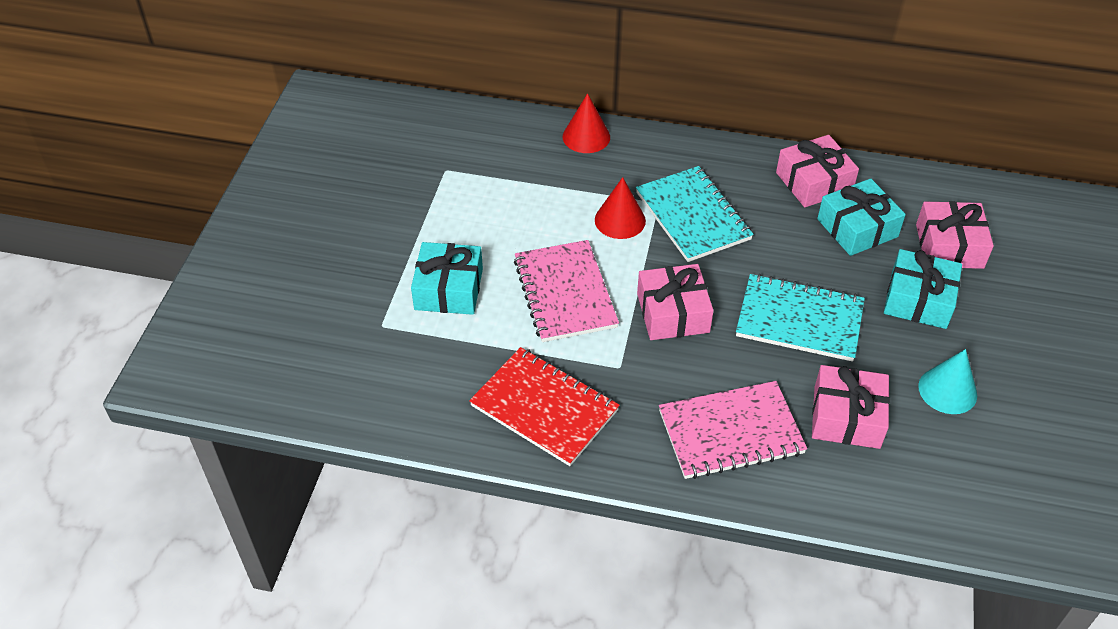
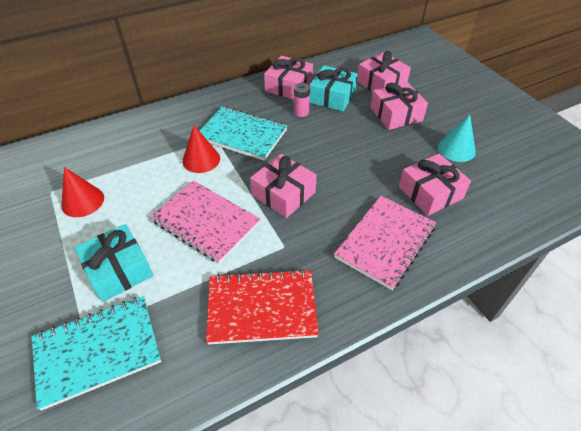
camera: 40 degrees left, 0 degrees up
red cone [563,93,610,153] -> red cone moved to [61,167,104,217]
turquoise notebook [736,274,865,362] -> turquoise notebook moved to [32,296,161,411]
turquoise gift [884,249,962,329] -> pink gift [370,82,428,130]
none -> pink battery [294,83,310,117]

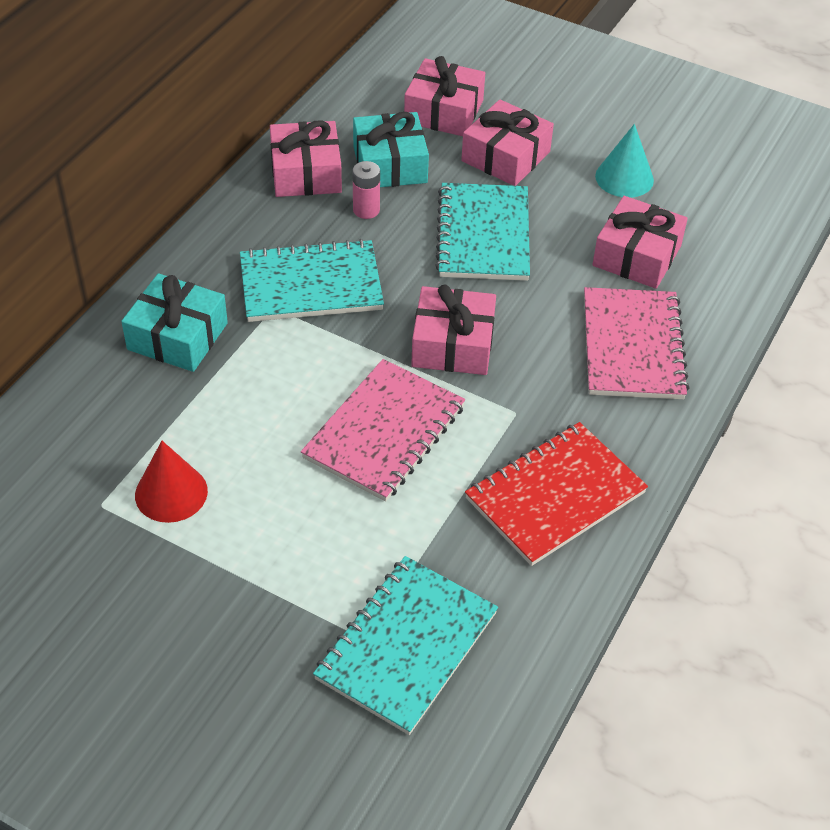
camera: 35 degrees left, 0 degrees up
turquoise gift [74,224,153,302] -> turquoise gift moved to [121,273,228,372]
pink notebook [150,181,260,264] -> pink notebook turned 60 degrees counterclockwise [301,359,465,502]
red cone [182,125,220,173] -> none
none -> turquoise notebook [435,183,530,281]

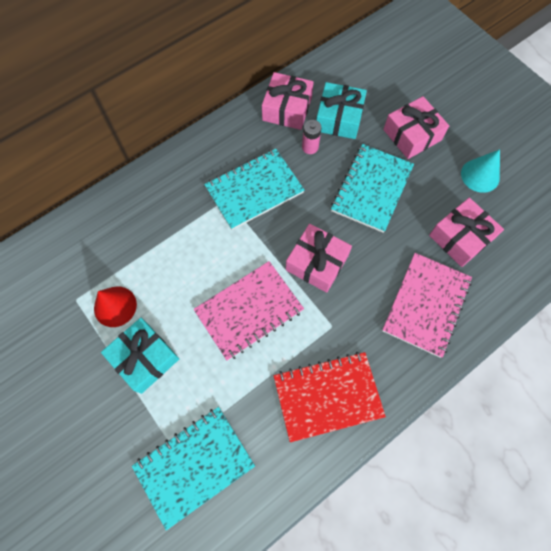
camera: 25 degrees right, 20 degrees up
turquoise gift [121,273,228,372] -> turquoise gift moved to [101,318,179,394]
turquoise notebook [240,239,384,322] -> turquoise notebook turned 45 degrees counterclockwise [204,149,304,230]
pink gift [404,56,485,136] -> none

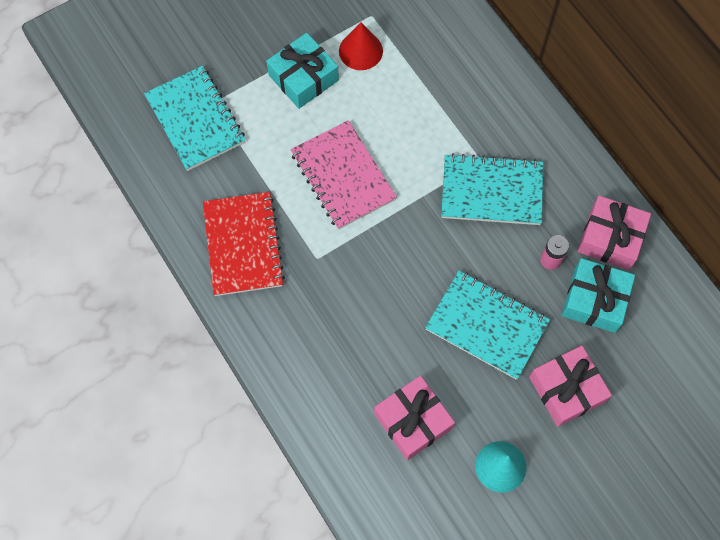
camera: 95 degrees right, 0 degrees up
turquoise notebook [204,149,304,230] -> turquoise notebook turned 60 degrees counterclockwise [441,153,543,225]
pink gift [286,224,352,293] -> none
pink notebook [382,253,472,358] -> none

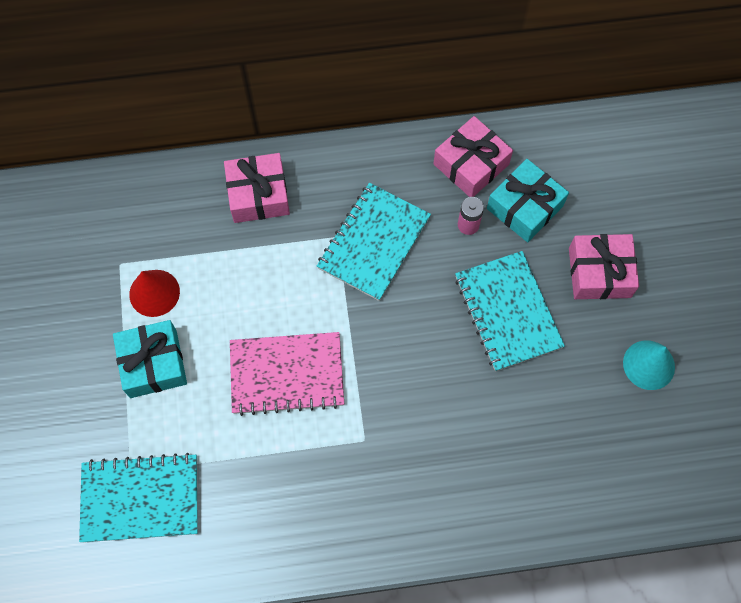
camera: 65 degrees left, 0 degrees up
red notebook [203,192,285,296] -> none
pink gift [374,376,455,460] -> pink gift moved to [224,153,290,223]
turquoise notebook [425,271,550,380] -> turquoise notebook turned 75 degrees counterclockwise [455,251,565,372]

